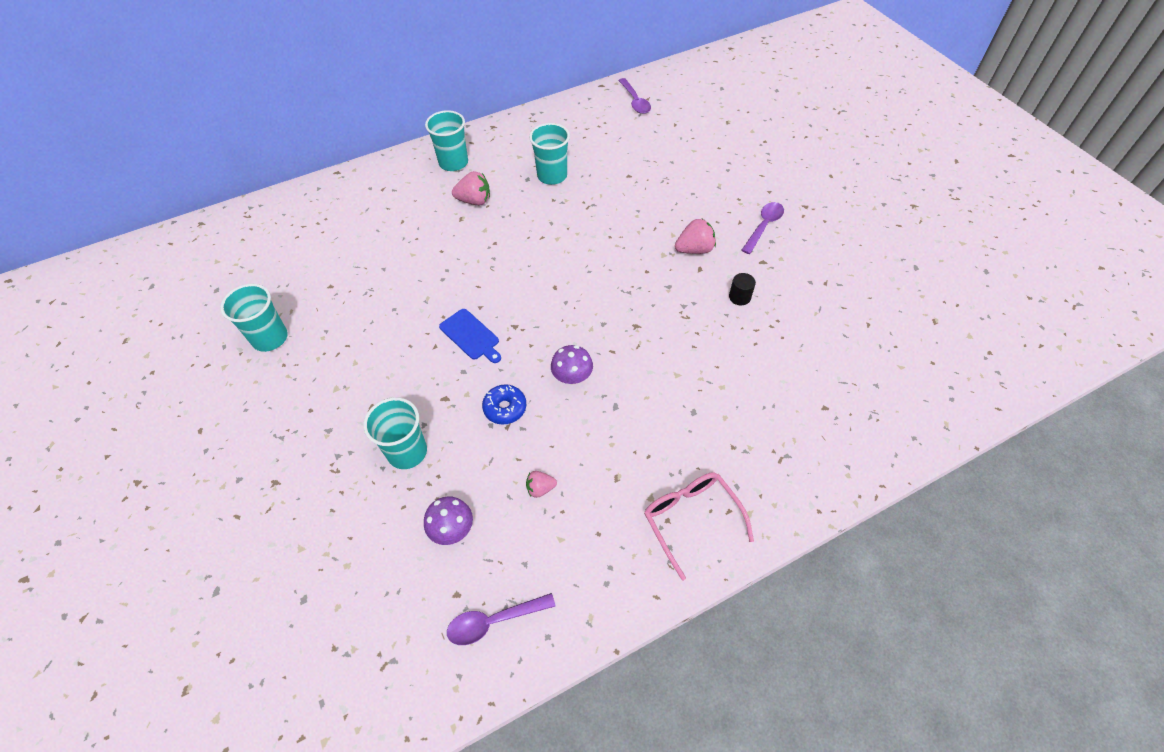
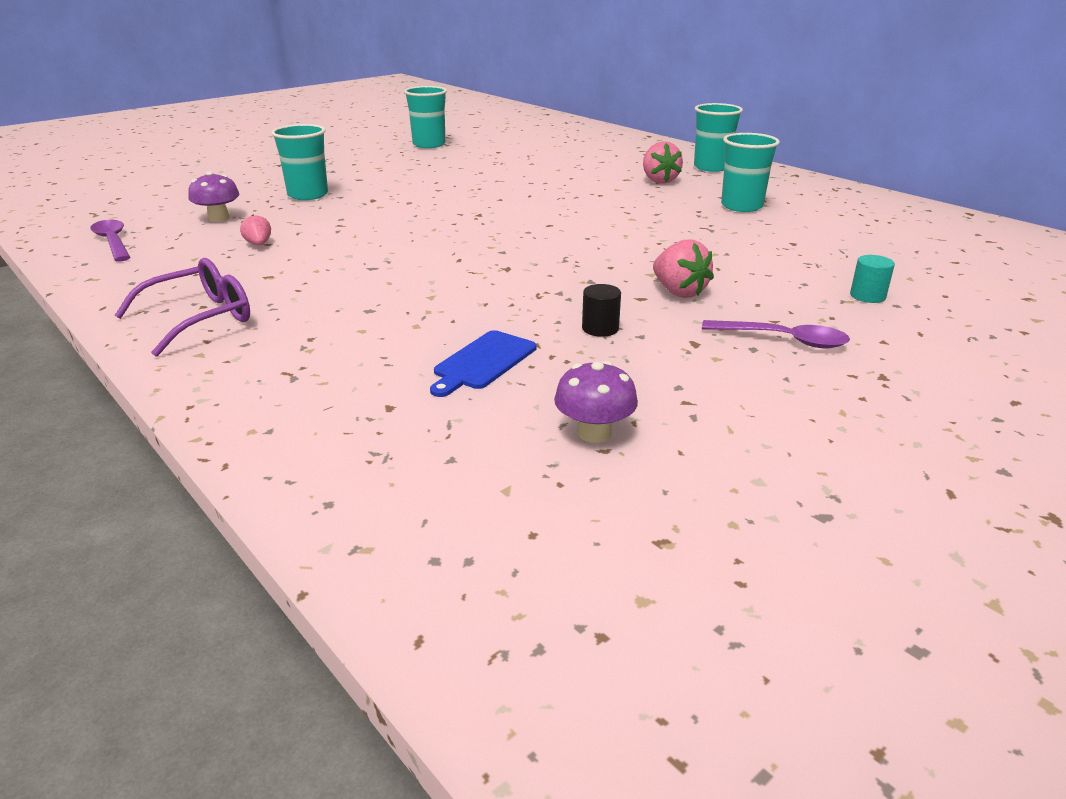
camera: 75 degrees right, 25 degrees down
blue cutting board [439,309,501,363] -> blue cutting board moved to [430,330,536,397]
blue donut [482,384,526,425] -> none
purple mushroom [551,345,593,384] -> purple mushroom moved to [554,361,638,443]
purple spoon [618,78,651,114] -> none
pink glasses [644,472,754,580] -> purple glasses [115,258,250,357]
none -> turquoise cylinder [850,255,895,303]

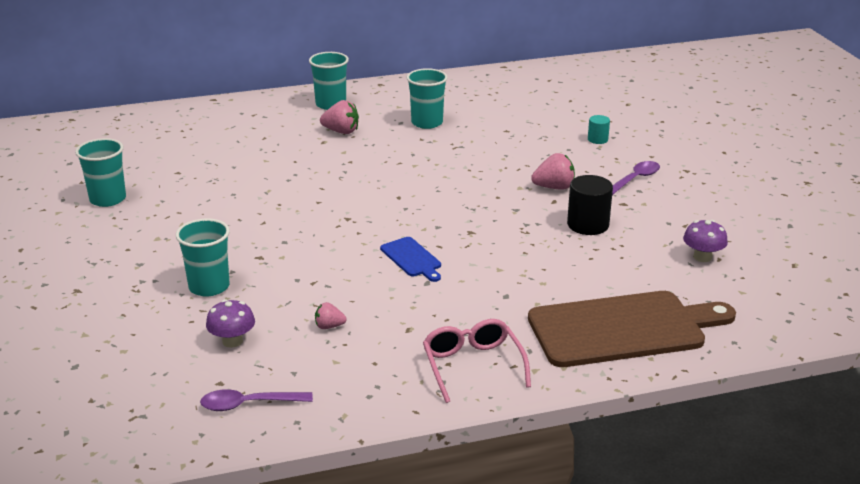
camera: 65 degrees left, 0 degrees up
purple glasses [115,258,250,357] -> pink glasses [423,319,531,403]
blue cutting board [430,330,536,397] -> blue cutting board moved to [380,237,441,282]
black cylinder [582,284,621,337] -> black cylinder [567,175,613,235], size x1.78
none -> brown cutting board [528,291,736,367]

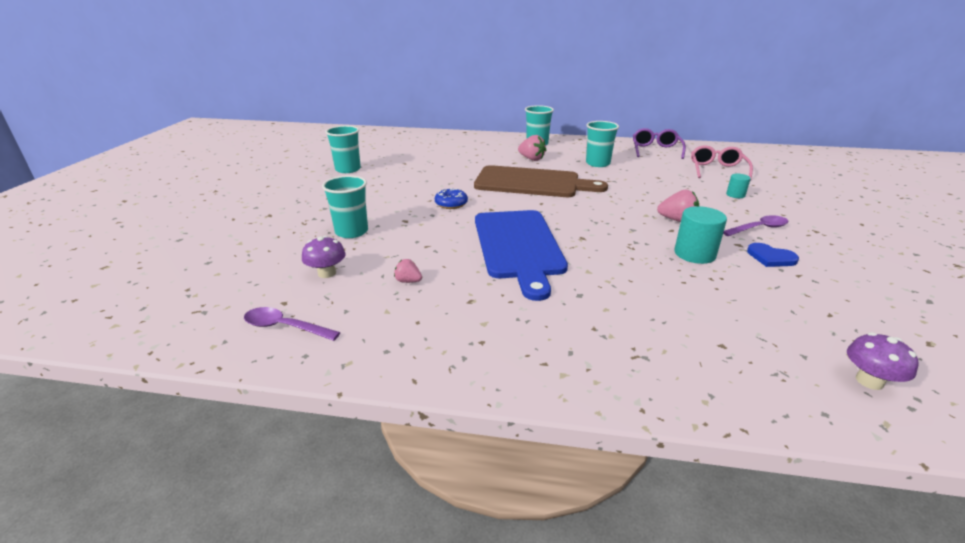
camera: 25 degrees right, 0 degrees up
blue cutting board [380,237,441,282] -> blue cutting board [475,210,568,301], size x2.27
pink glasses [423,319,531,403] -> pink glasses moved to [691,145,753,181]
brown cutting board [528,291,736,367] -> brown cutting board moved to [474,165,608,197]
black cylinder [567,175,613,235] -> turquoise cylinder [674,206,727,264]
purple mushroom [683,220,728,262] -> purple mushroom moved to [847,332,918,390]
none -> blue donut [435,188,468,209]
none -> purple glasses [633,128,686,159]
none -> blue heart [747,243,799,267]

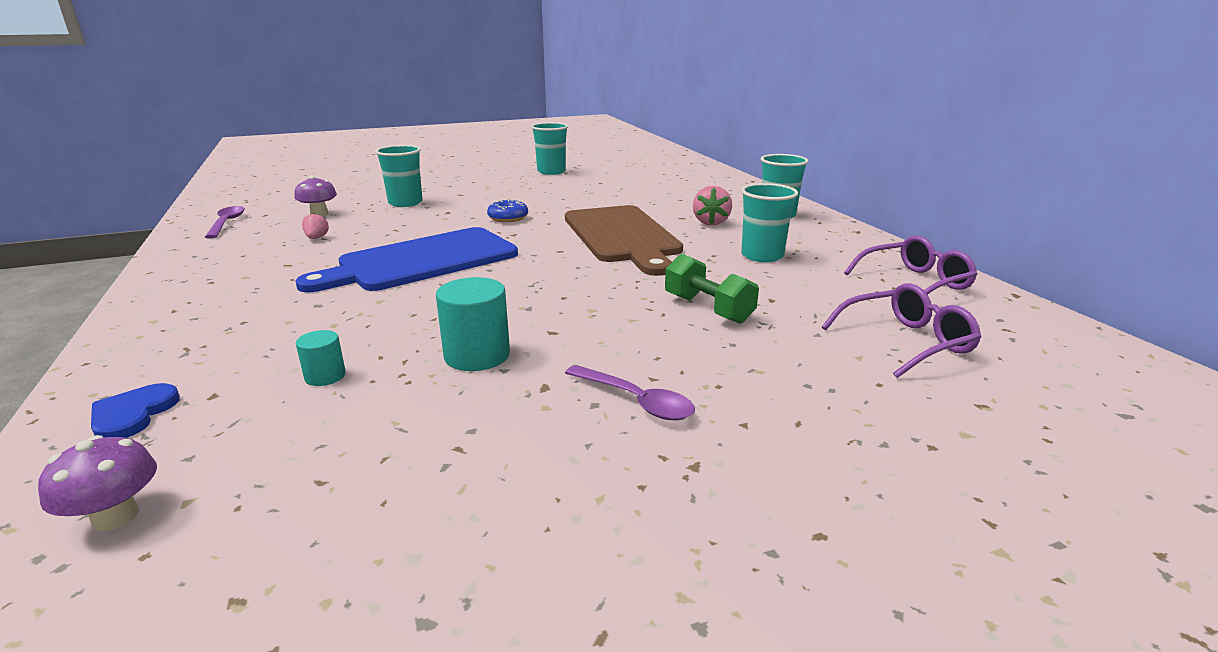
camera: 60 degrees right, 5 degrees down
pink strawberry [657,189,699,222] -> none
pink glasses [691,145,753,181] -> purple glasses [822,283,981,378]
turquoise cylinder [726,174,751,198] -> turquoise cylinder moved to [296,330,346,386]
blue heart [747,243,799,267] -> blue heart moved to [91,383,180,438]
none -> green dumbbell [665,254,759,324]

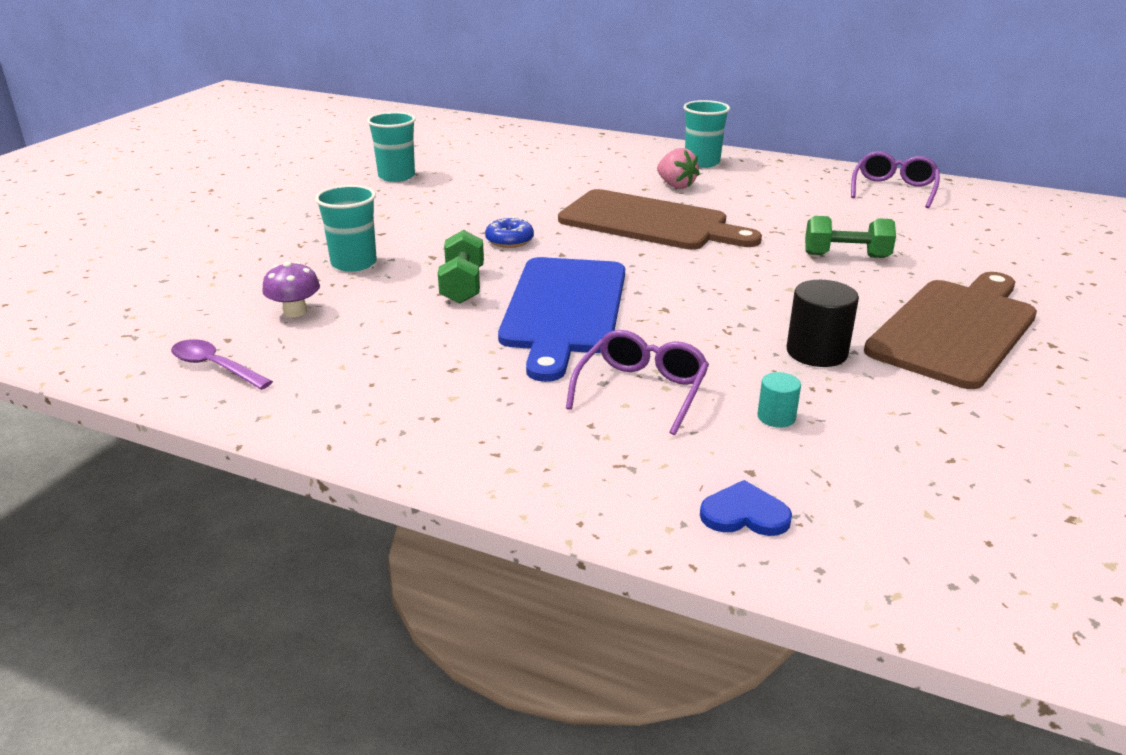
camera: 45 degrees left, 5 degrees up
purple mushroom [38,435,157,531] -> none
blue heart [91,383,180,438] -> blue heart turned 135 degrees clockwise [700,480,792,536]
pink strawberry [302,213,329,239] -> none
turquoise cylinder [436,277,510,371] -> black cylinder [787,280,859,367]
purple spoon [565,365,695,421] -> brown cutting board [864,272,1037,389]
turquoise cup [741,183,798,262] -> none
purple glasses [822,283,981,378] -> purple glasses moved to [566,330,709,435]
none -> green dumbbell [438,230,484,304]

